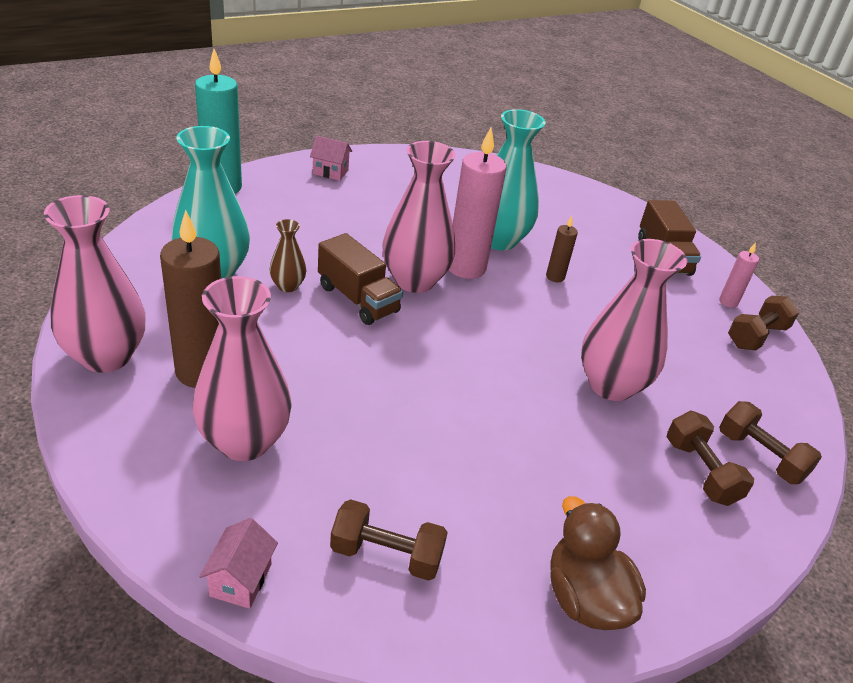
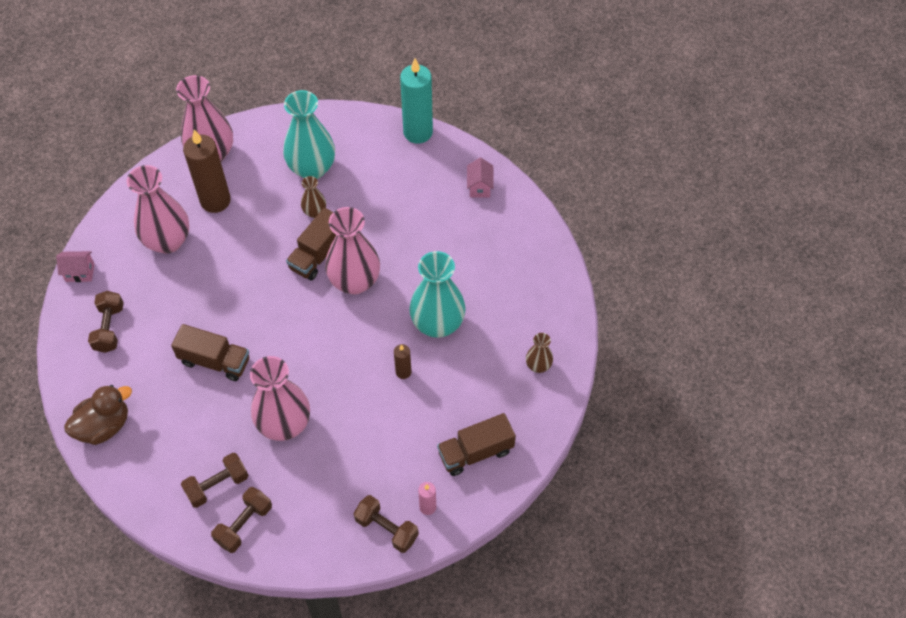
camera: 80 degrees right, 20 degrees up
pink candle [449,128,507,279] -> none
none -> brown truck [171,324,249,381]
none -> brown vase [526,333,553,373]

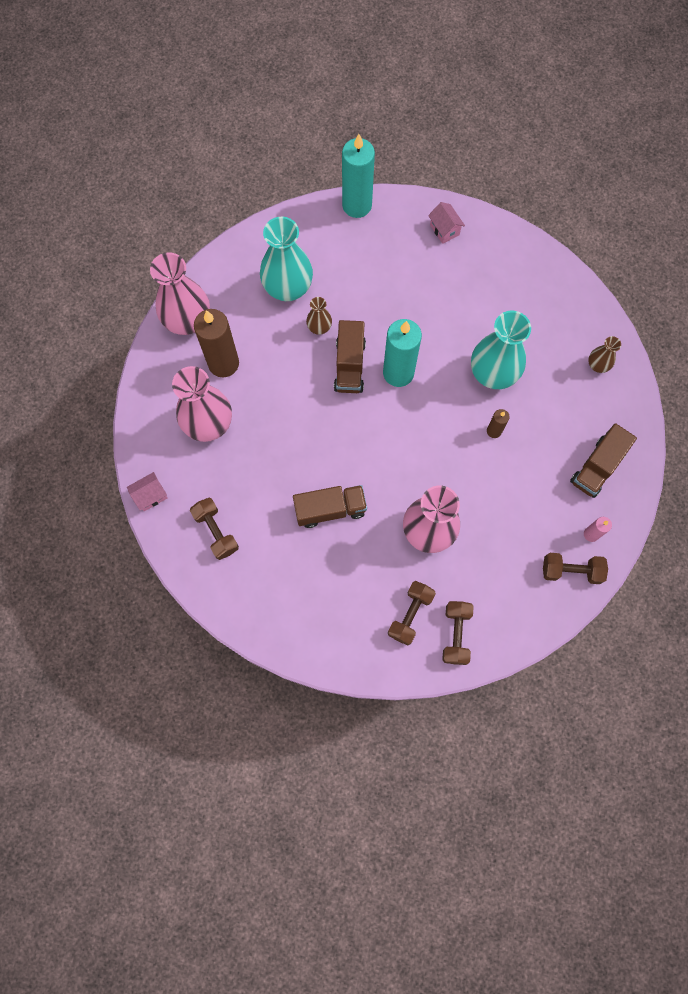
camera: 30 degrees left, 15 degrees up
brown duck [64,385,132,445] -> none
pink vase [325,207,380,294] -> turquoise candle [383,319,422,387]

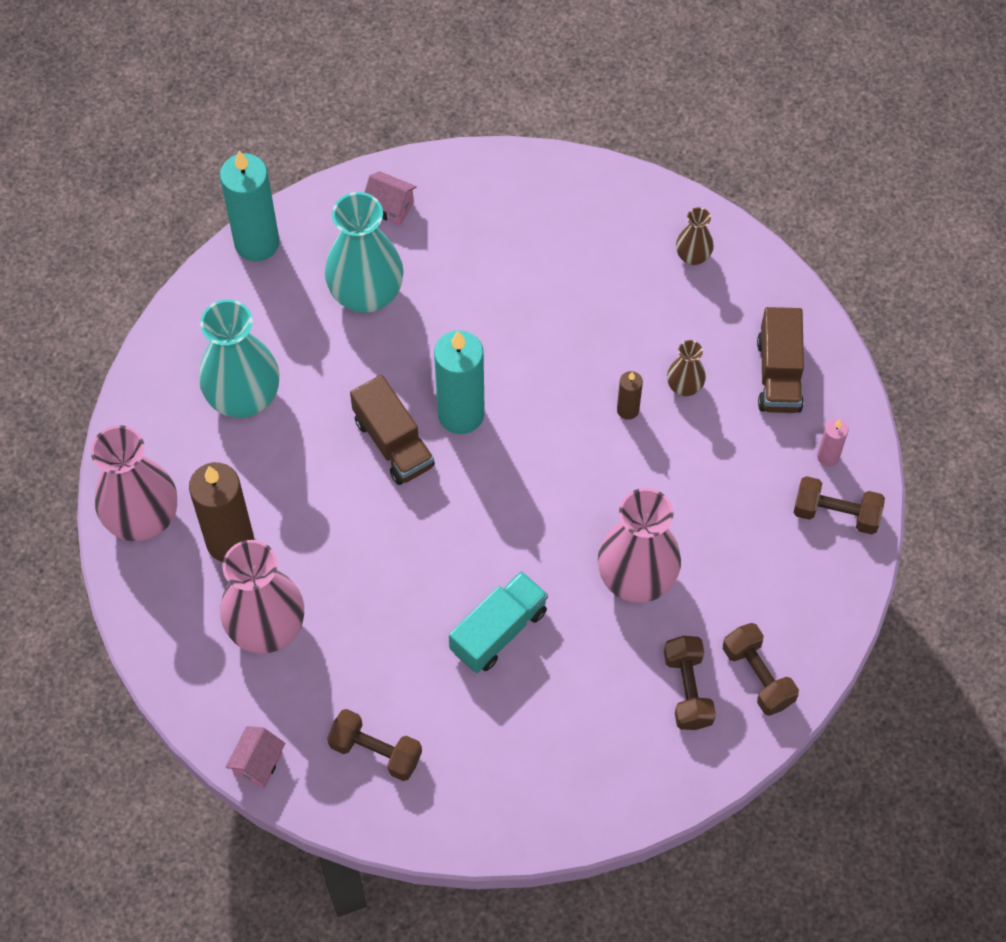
camera: 35 degrees left, 10 degrees down
brown truck [293,485,367,528] -> turquoise truck [449,571,548,673]
brown vase [306,297,332,335] -> brown vase moved to [667,340,706,396]
turquoise vase [471,311,531,389] -> turquoise vase moved to [325,192,404,313]
brown dumbbell [543,553,608,584] -> brown dumbbell turned 45 degrees clockwise [794,476,885,534]

